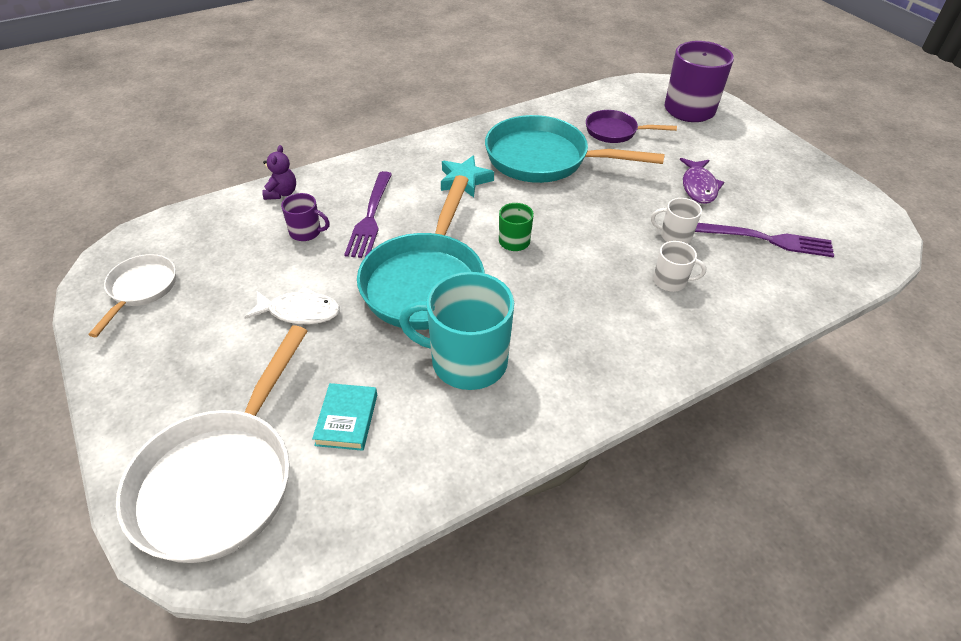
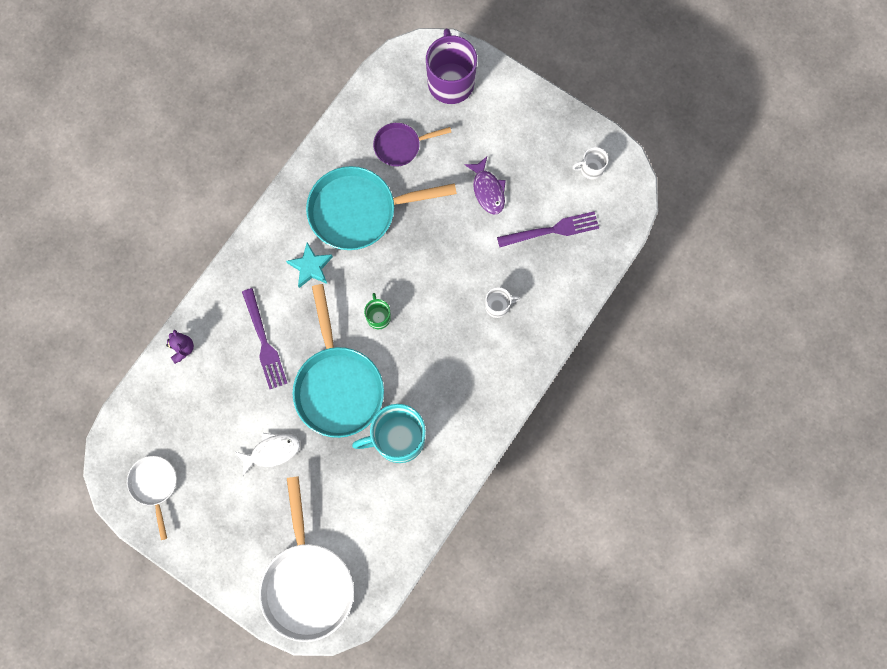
camera: 25 degrees left, 30 degrees up
purple mug [281,193,330,241] -> none
turquoise book [312,383,377,451] -> none
white mug [651,198,702,244] -> white mug moved to [573,147,608,179]

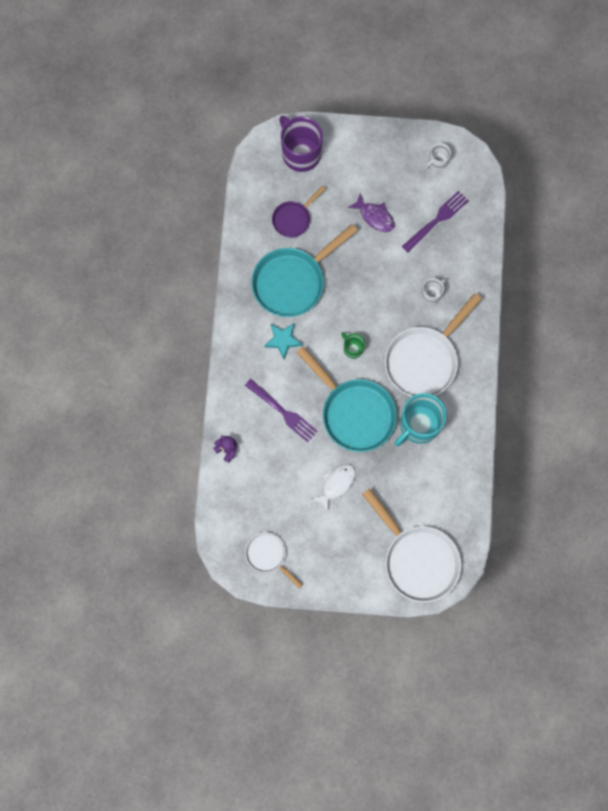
camera: 30 degrees left, 0 degrees up
none -> white pan [384,293,482,397]

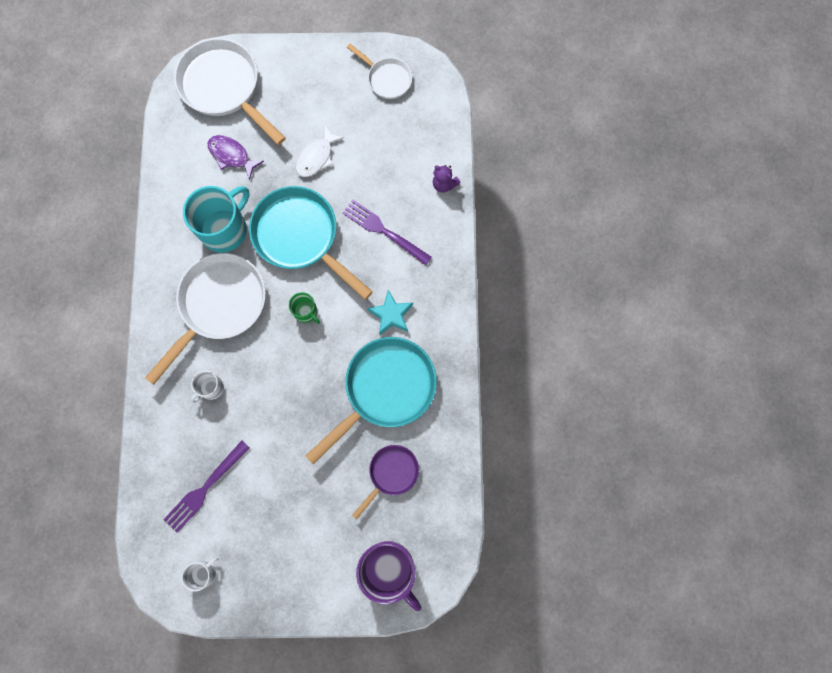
camera: 175 degrees right, 0 degrees up
purple fish [348,193,394,232] -> purple fish moved to [208,135,264,180]

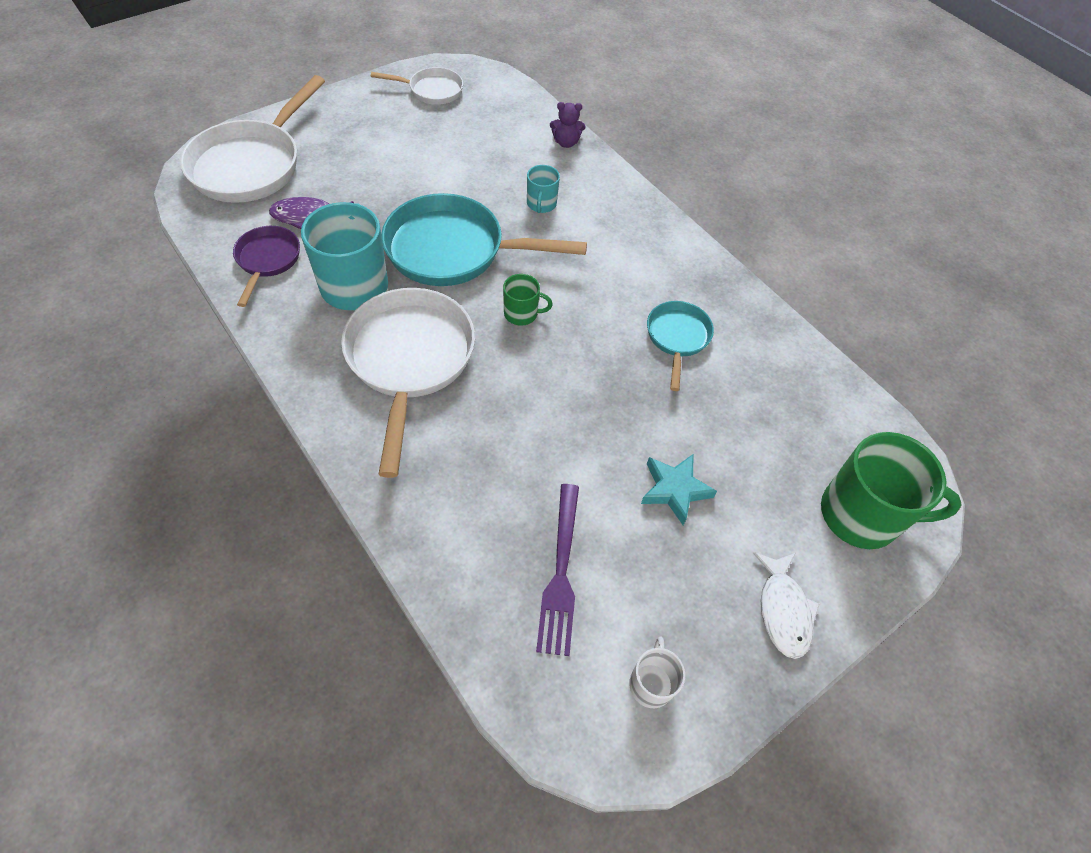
camera: 40 degrees left, 20 degrees down
white pan [174,38,286,145] -> white pan turned 75 degrees counterclockwise [180,75,325,203]
white mug [191,371,224,403] -> none
white fish [296,125,344,177] -> white fish moved to [753,552,820,659]
turquoise pan [305,337,437,465] -> turquoise pan [647,301,714,391], size x0.54
purple fork [342,200,432,266] -> turquoise mug [527,165,560,213]
purple pan [352,445,419,519] -> purple pan moved to [233,226,300,307]
purple mug [356,541,421,611] -> green mug [821,432,961,549]
turquoise star [367,290,413,335] -> turquoise star moved to [641,454,717,525]

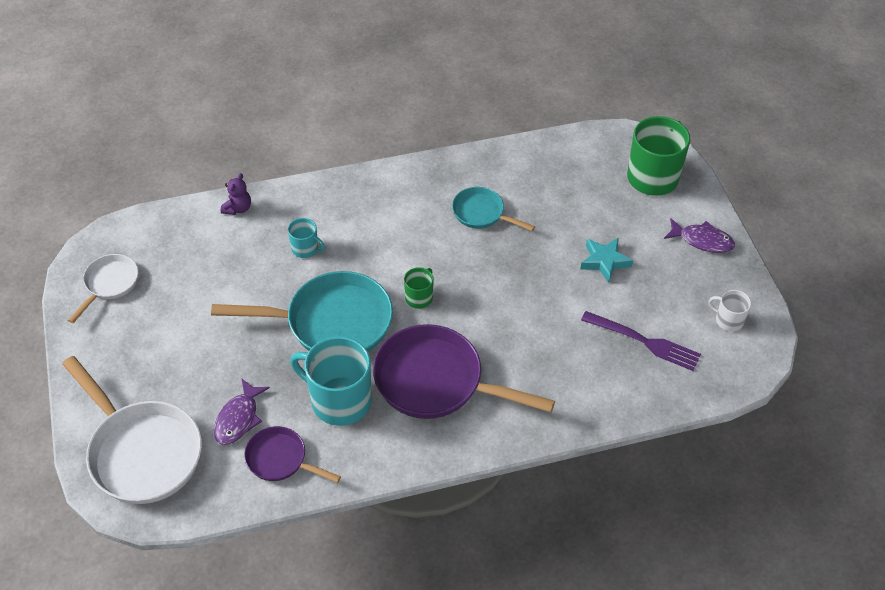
camera: 65 degrees left, 5 degrees down
white pan [341,288,475,478] -> purple pan [373,324,555,419]
turquoise pan [381,193,587,286] -> turquoise pan turned 120 degrees counterclockwise [211,271,393,352]
white fish [753,552,820,659] -> purple fish [664,218,735,253]

